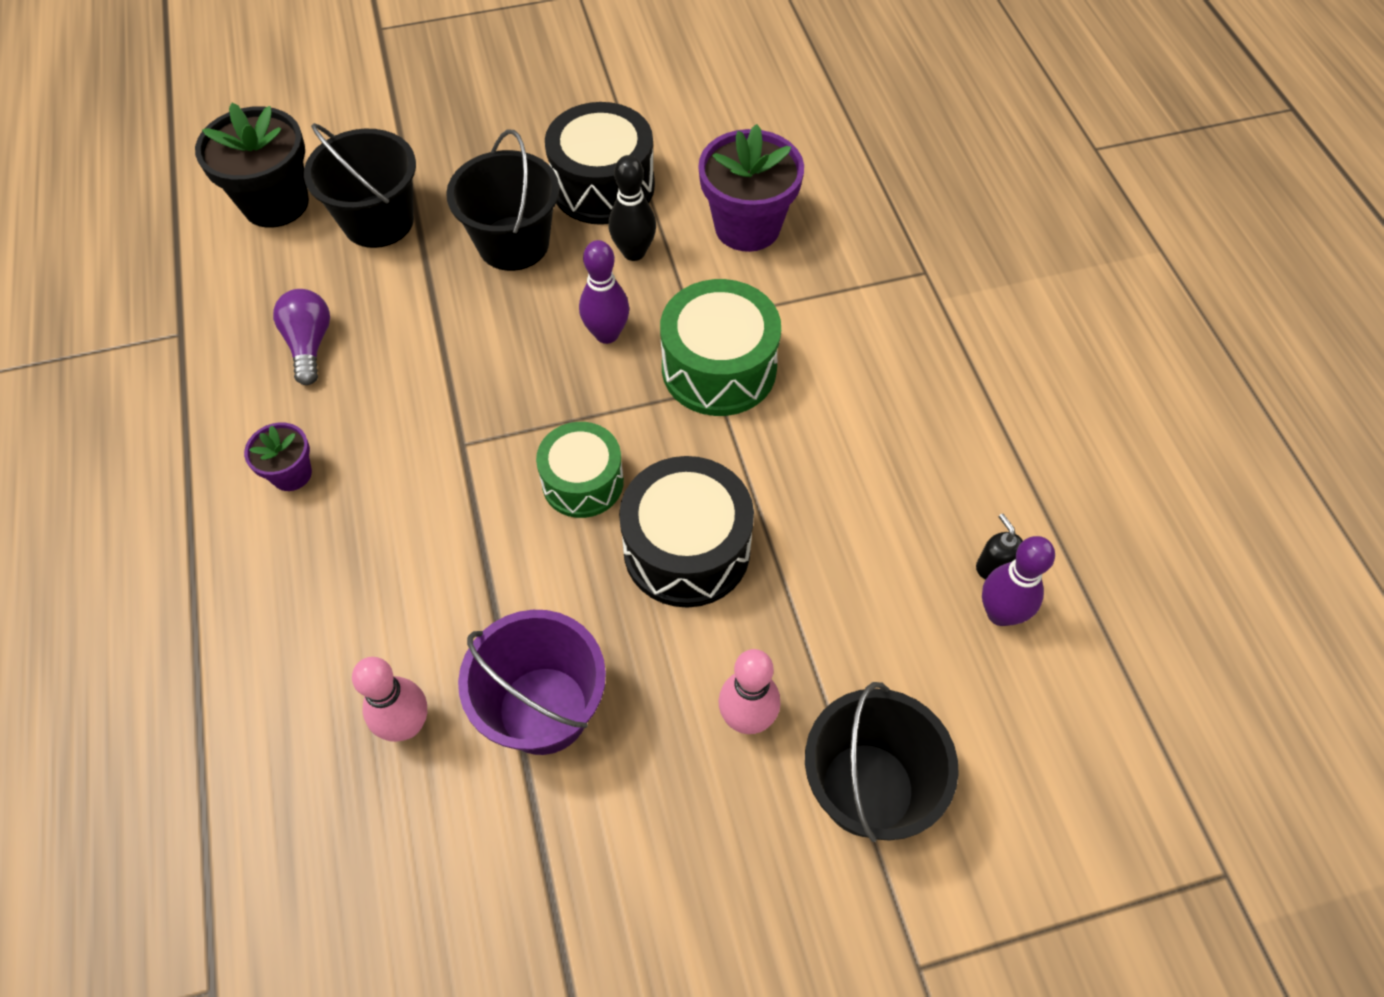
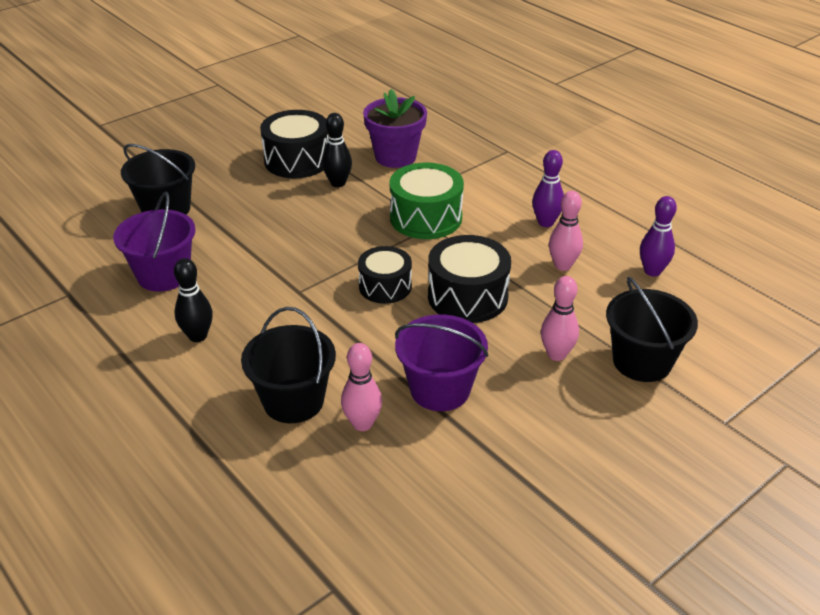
camera: 25 degrees left, 20 degrees down
black flower pot [195,103,309,228] -> none
purple flower pot [244,422,312,491] -> black bowling pin [174,258,213,342]
purple light bulb [273,289,330,385] -> purple bucket [113,192,196,292]
black bucket [446,130,559,271] -> black bucket moved to [241,307,336,423]
green drum [536,422,624,518] -> black drum [358,246,412,304]
purple bowling pin [579,240,629,344] -> purple bowling pin moved to [532,150,564,227]
black soap dispenser [976,514,1023,579] -> none
none -> pink bowling pin [549,191,583,271]

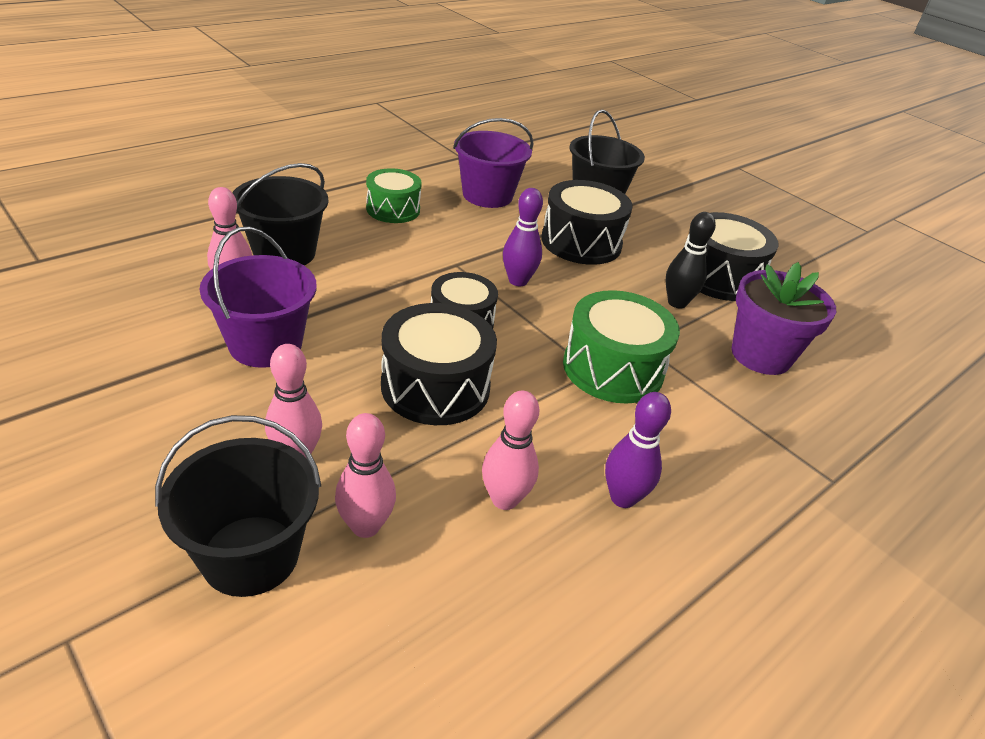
camera: 85 degrees right, 0 degrees up
black bowling pin [174,258,213,342] -> green drum [366,168,421,223]
purple bowling pin [640,196,677,277] -> purple bowling pin moved to [503,188,543,286]
none -> pink bowling pin [335,413,396,538]
none -> black drum [541,180,633,265]

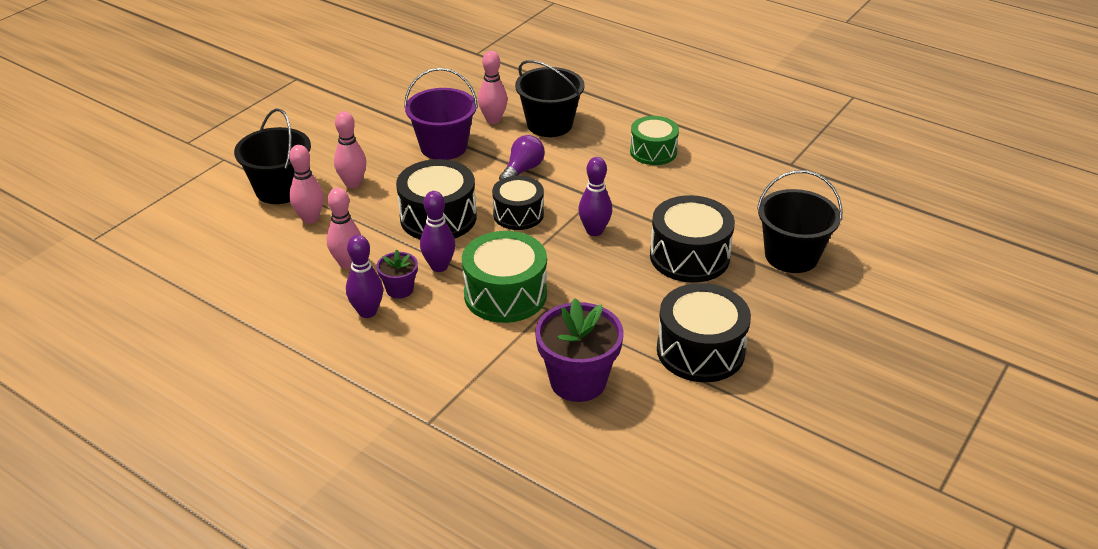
camera: 80 degrees right, 0 degrees up
purple bucket [453,118,533,208] -> none
black bowling pin [666,212,716,309] -> none
none -> purple flower pot [376,250,418,299]
none -> purple bowling pin [420,191,455,272]
none -> purple light bulb [499,135,545,180]

